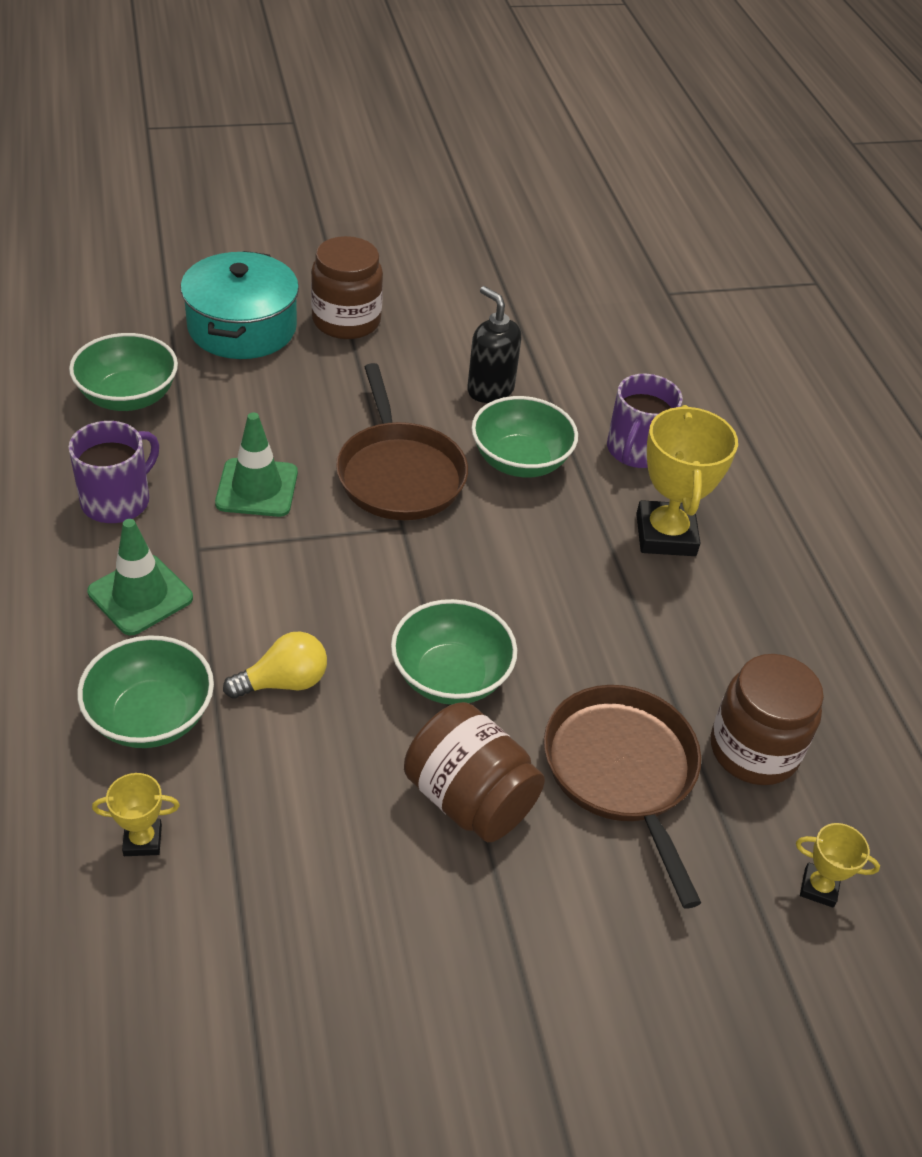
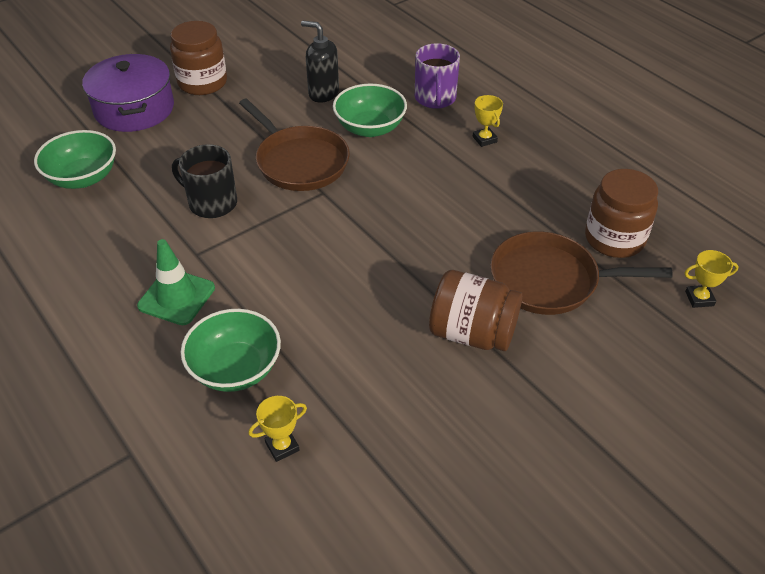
camera: 20 degrees left, 0 degrees up
purple mug [68,421,159,523] -> none
turquoise pot [181,251,299,359] -> purple pot [82,54,174,132]
green traffic cone [215,412,298,517] -> black mug [172,144,237,218]
yellow light bulb [223,631,327,699] -> none
green bowl [391,599,517,705] -> none
brown pan [544,685,701,909] -> brown pan turned 45 degrees counterclockwise [490,231,673,315]
yellow trophy [636,405,738,556] -> yellow trophy [473,95,503,147], size x0.49

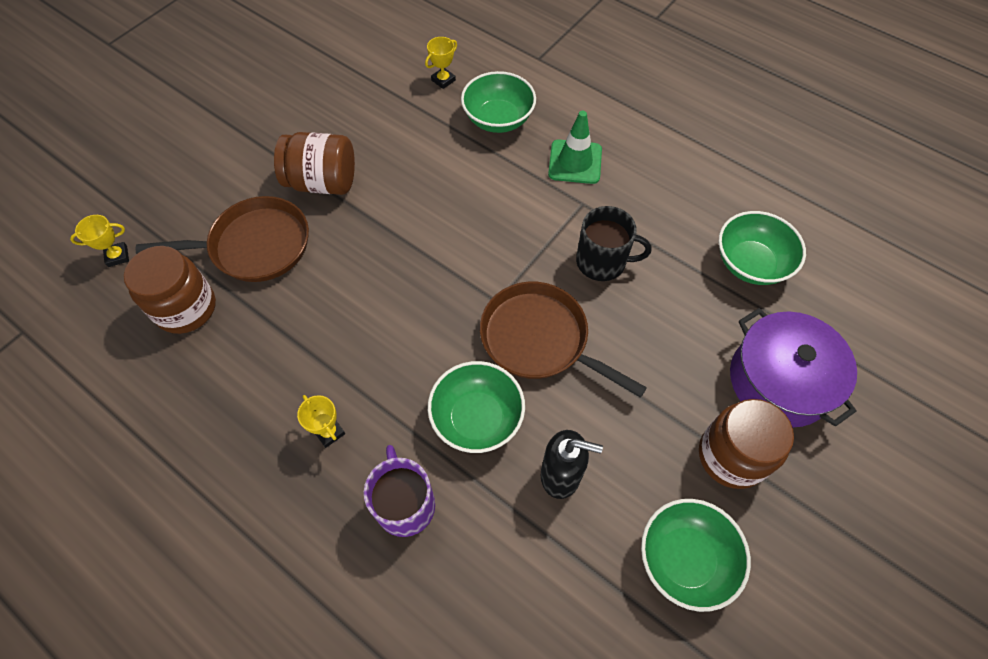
camera: 165 degrees right, 15 degrees up
none -> green bowl [641,499,751,612]

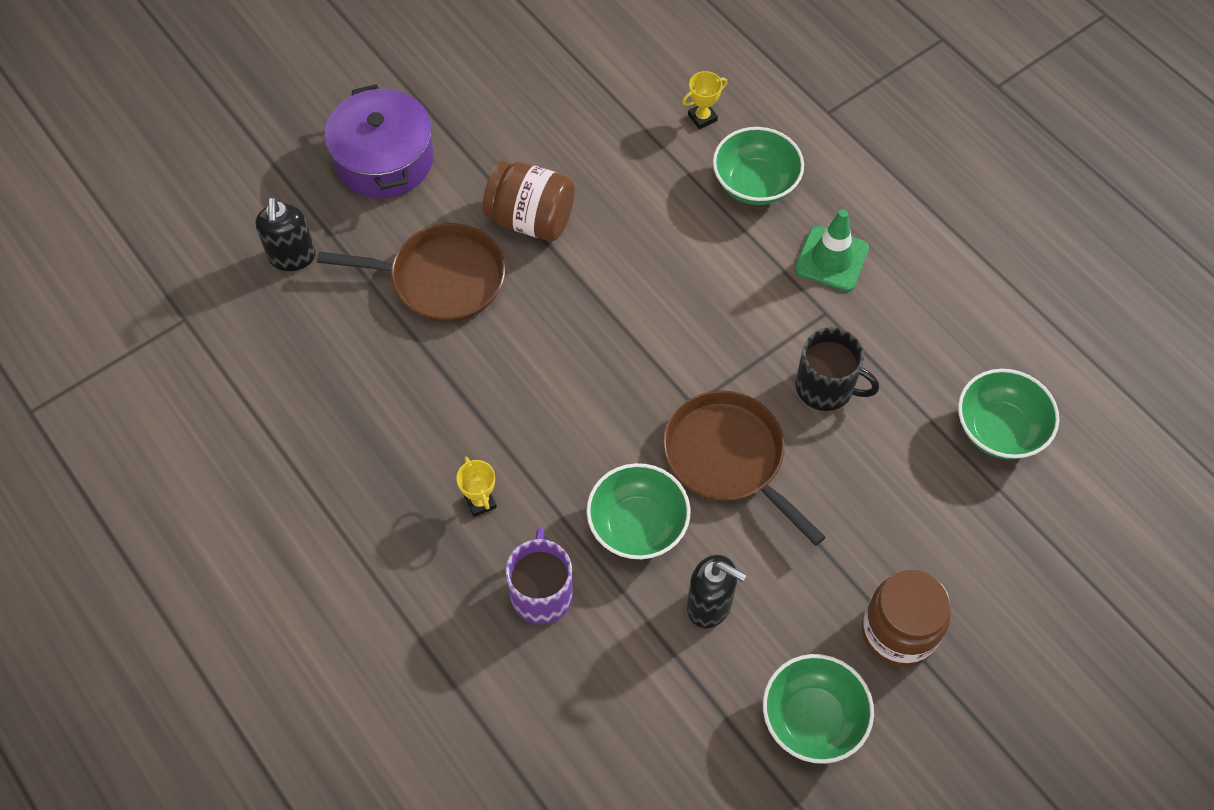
camera: 15 degrees right, 0 degrees up
yellow trophy [70,215,129,267] -> black soap dispenser [255,197,316,271]
brown jar [124,246,216,334] -> none
purple pot [730,308,857,427] -> purple pot moved to [324,84,434,198]

